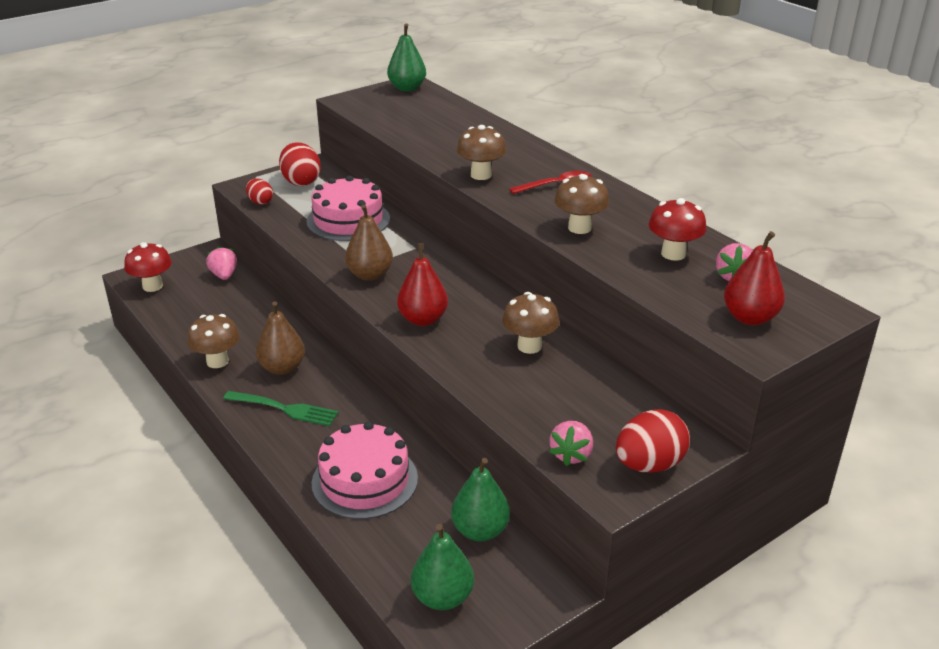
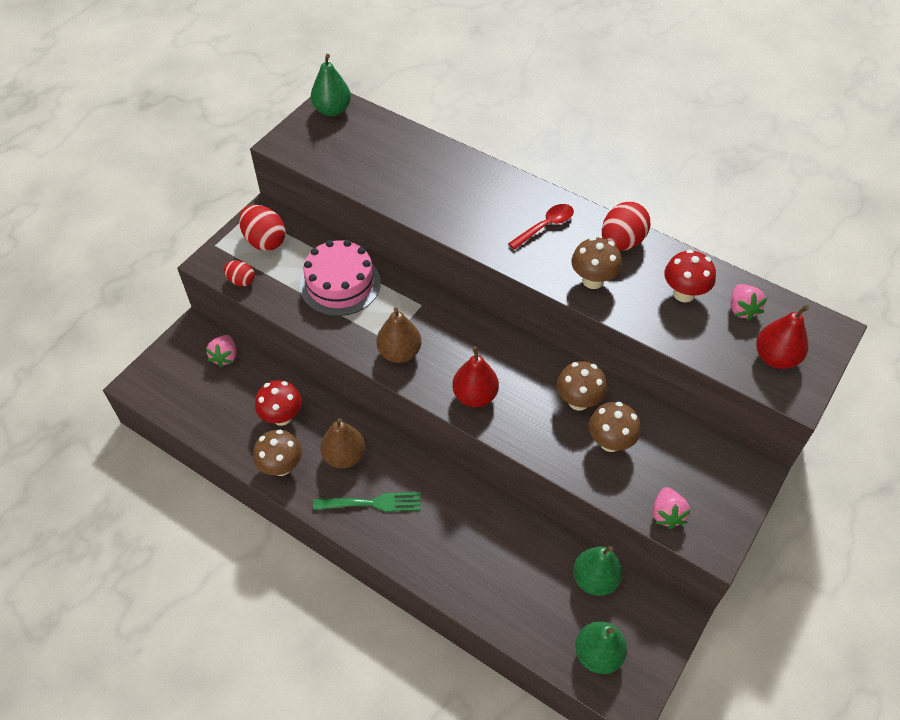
camera: 20 degrees left, 20 degrees up
red mushroom [124,242,172,292] -> red mushroom moved to [255,380,302,426]
pink strawberry [206,246,237,280] -> pink strawberry turned 135 degrees counterclockwise [206,335,236,367]
pink cake [311,421,418,519] -> none
brown mushroom [457,125,506,180] -> brown mushroom moved to [589,402,641,452]
red egg [616,409,690,473] -> red egg moved to [602,202,650,251]

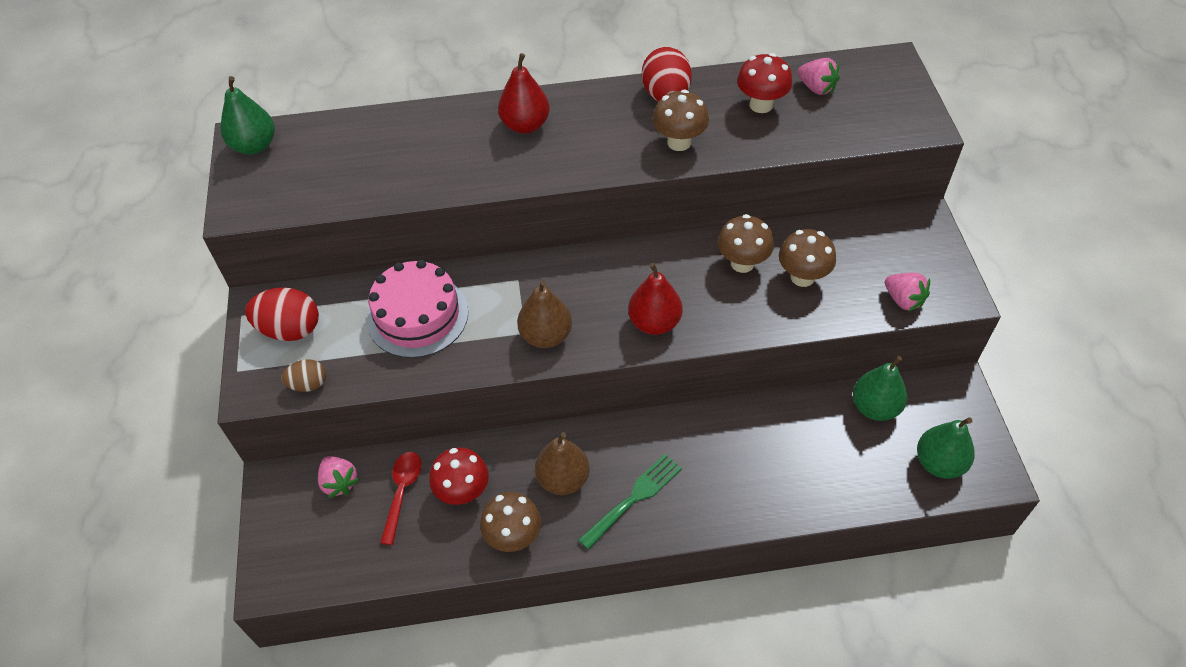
camera: 40 degrees left, 0 degrees up
red egg [224,260,255,287] -> brown egg [281,359,326,392]
red spoon [508,204,574,250] -> red spoon moved to [380,452,421,545]
red pear [756,305,809,369] -> red pear moved to [498,53,550,134]

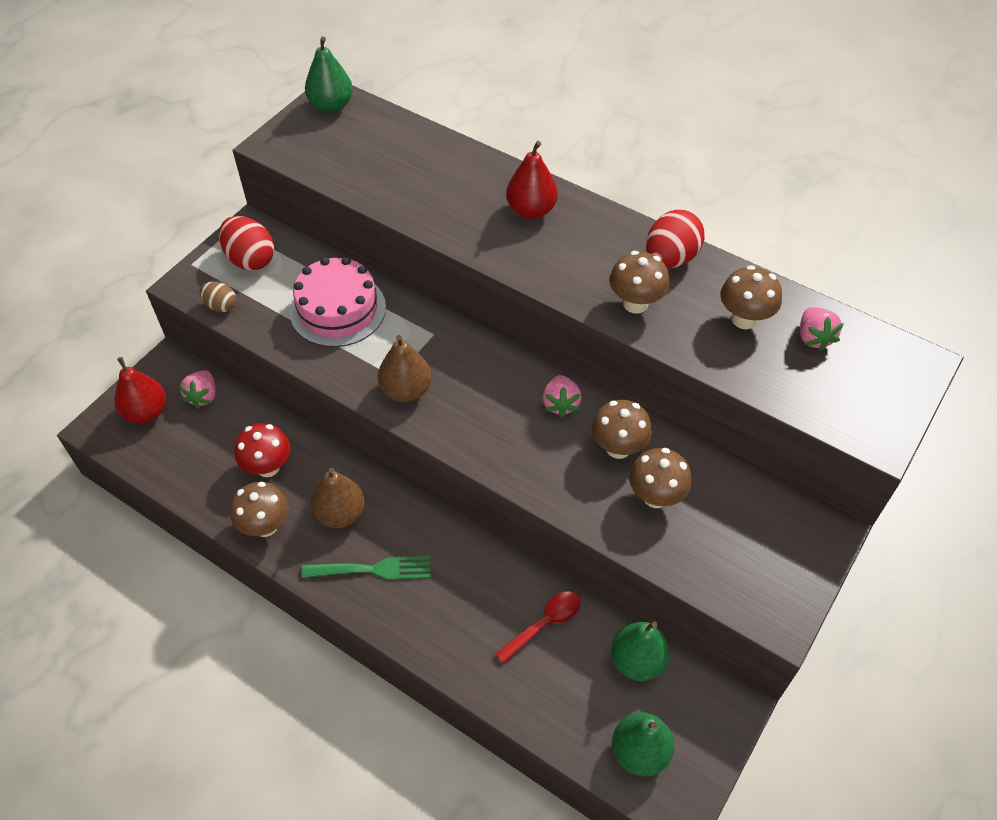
camera: 40 degrees right, 0 degrees up
red spoon [380,452,421,545] -> red spoon moved to [495,591,581,664]
red pear [628,263,683,335] -> red pear moved to [114,357,166,424]
red mushroom [737,53,792,113] -> brown mushroom [720,265,782,329]
pink strawberry [885,273,930,312] -> pink strawberry moved to [542,375,582,417]

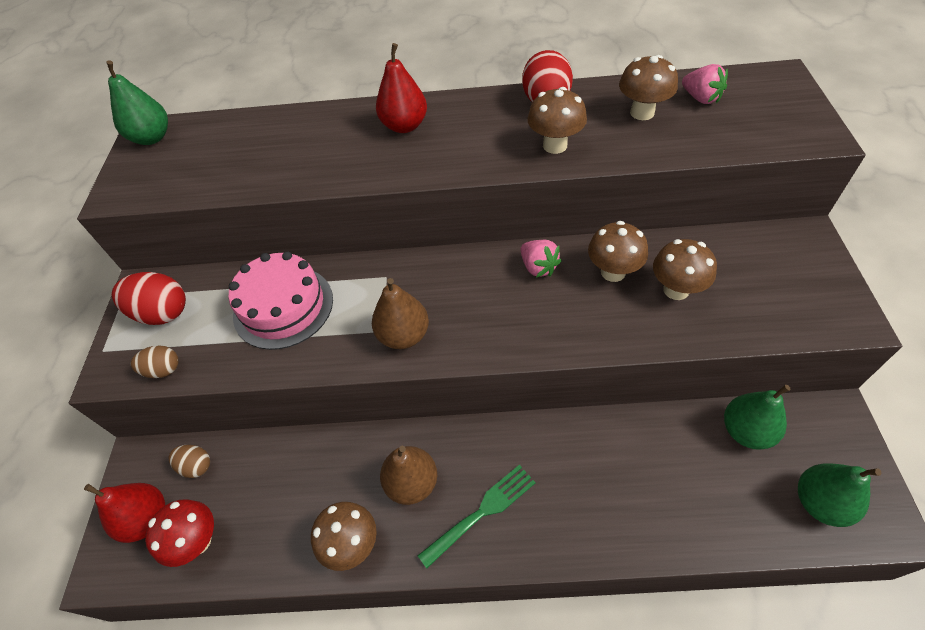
camera: 30 degrees left, 0 degrees up
pink strawberry [179,370,216,409] -> brown egg [169,445,210,478]
red mushroom [234,423,290,477] -> red mushroom moved to [145,499,214,567]
red spoon [495,591,581,664] -> none

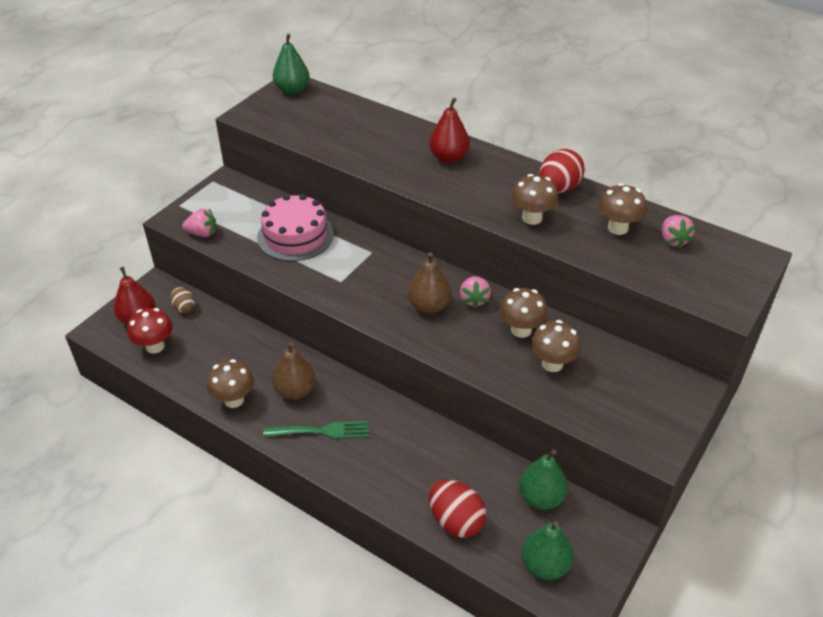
camera: 30 degrees right, 10 degrees down
red egg [112,272,186,325] -> red egg moved to [429,480,486,538]
brown egg [131,346,179,378] -> pink strawberry [182,209,216,237]
brown pear [372,278,429,349] -> brown pear moved to [408,252,451,314]

